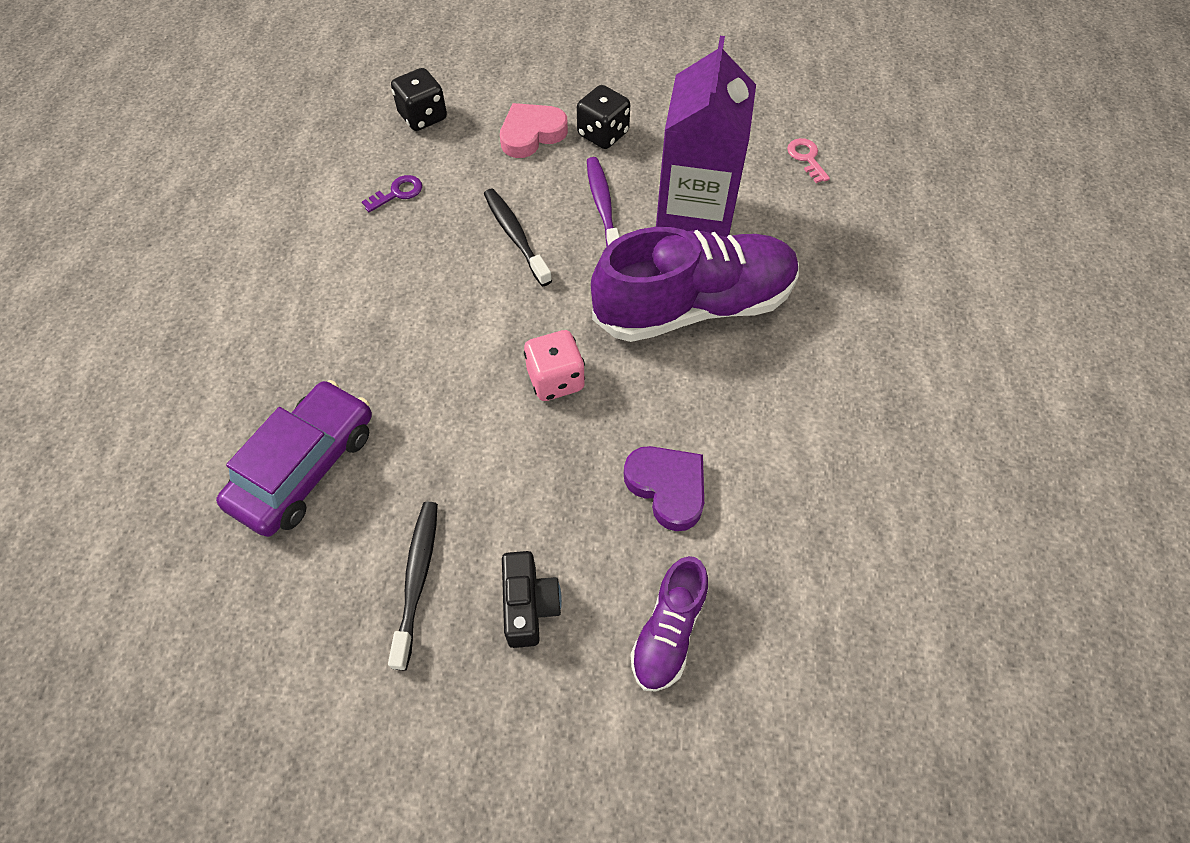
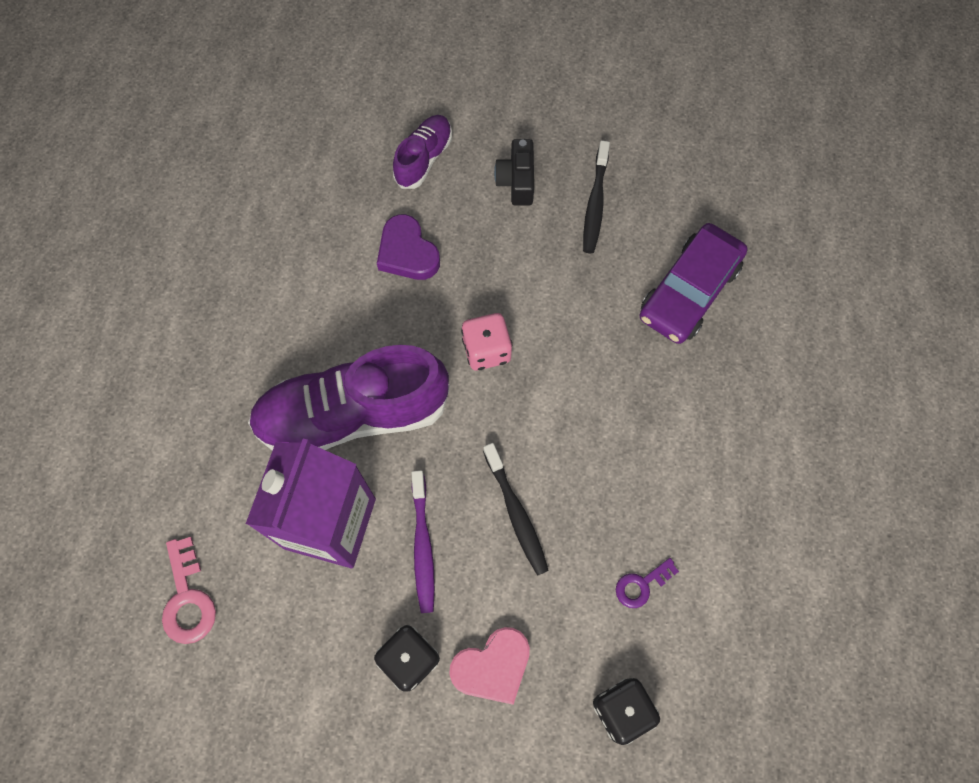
camera: 175 degrees left, 10 degrees up
pink key [787,138,830,183] -> pink key [162,537,216,644], size x1.54

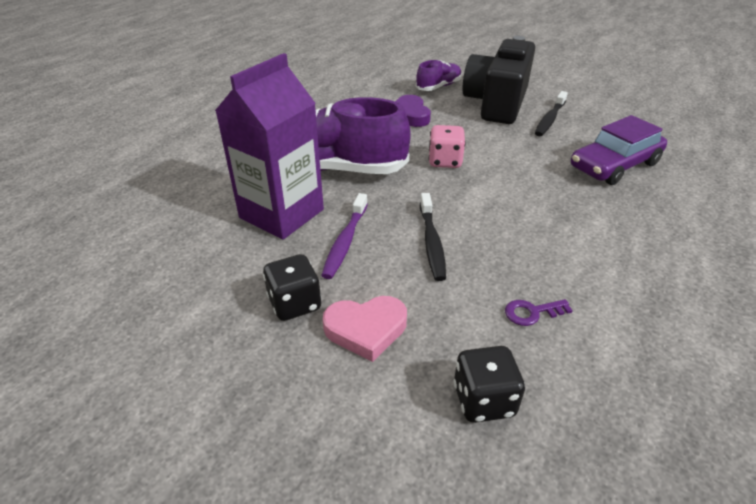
camera: 20 degrees right, 30 degrees down
pink key [162,537,216,644] -> none
black camera [494,139,534,206] -> black camera [462,36,535,124], size x2.25

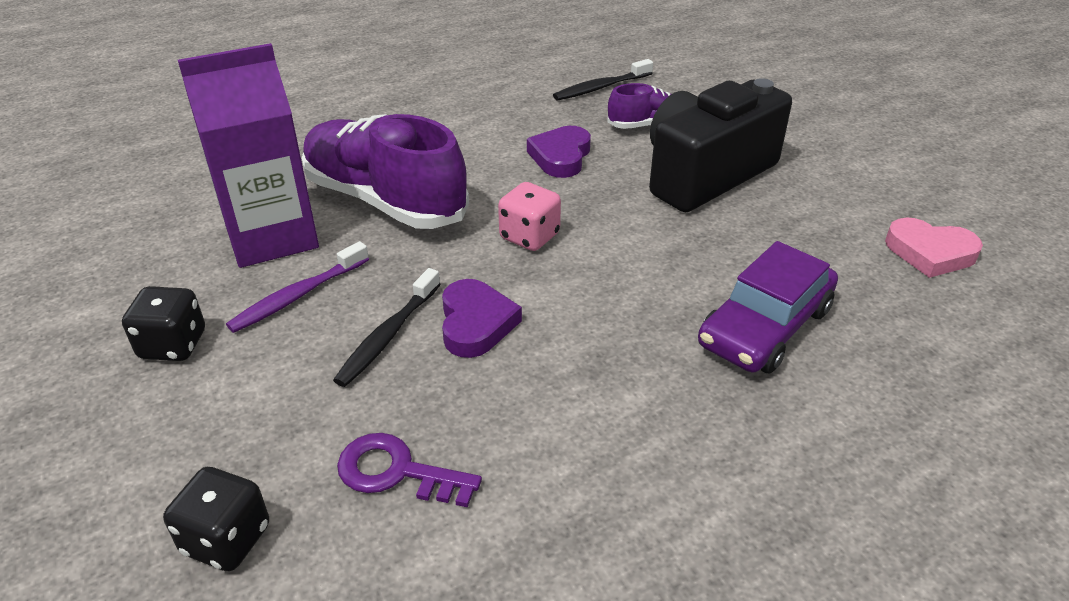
camera: 30 degrees right, 0 degrees up
pink heart [323,296,407,362] -> pink heart moved to [885,217,983,278]
purple key [505,299,573,326] -> purple key [337,433,482,507], size x1.54
black toothbrush [535,91,568,136] -> black toothbrush moved to [553,59,653,101]
purple car [571,115,667,185] -> purple car turned 45 degrees counterclockwise [698,241,838,373]
none -> purple heart [442,279,522,358]

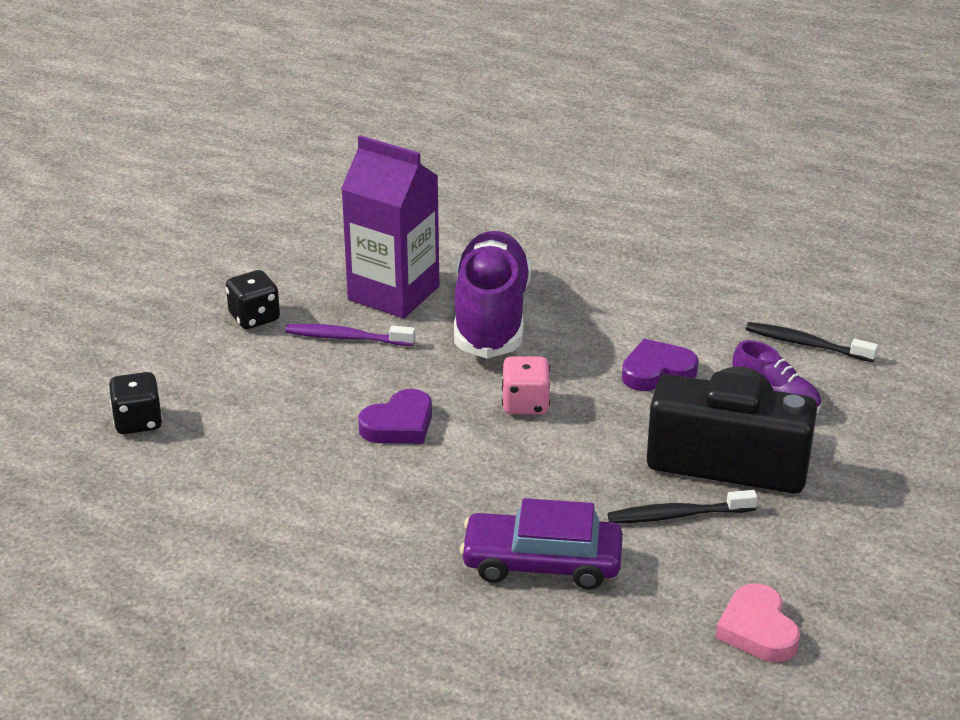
camera: 55 degrees right, 5 degrees down
black toothbrush [333,268,441,387] -> black toothbrush moved to [607,490,758,523]
purple key [337,433,482,507] -> none

